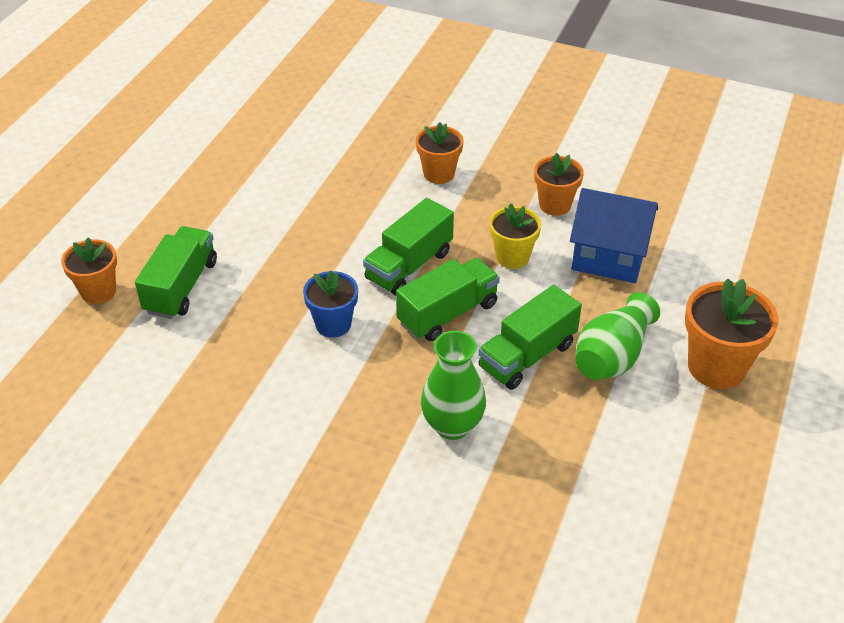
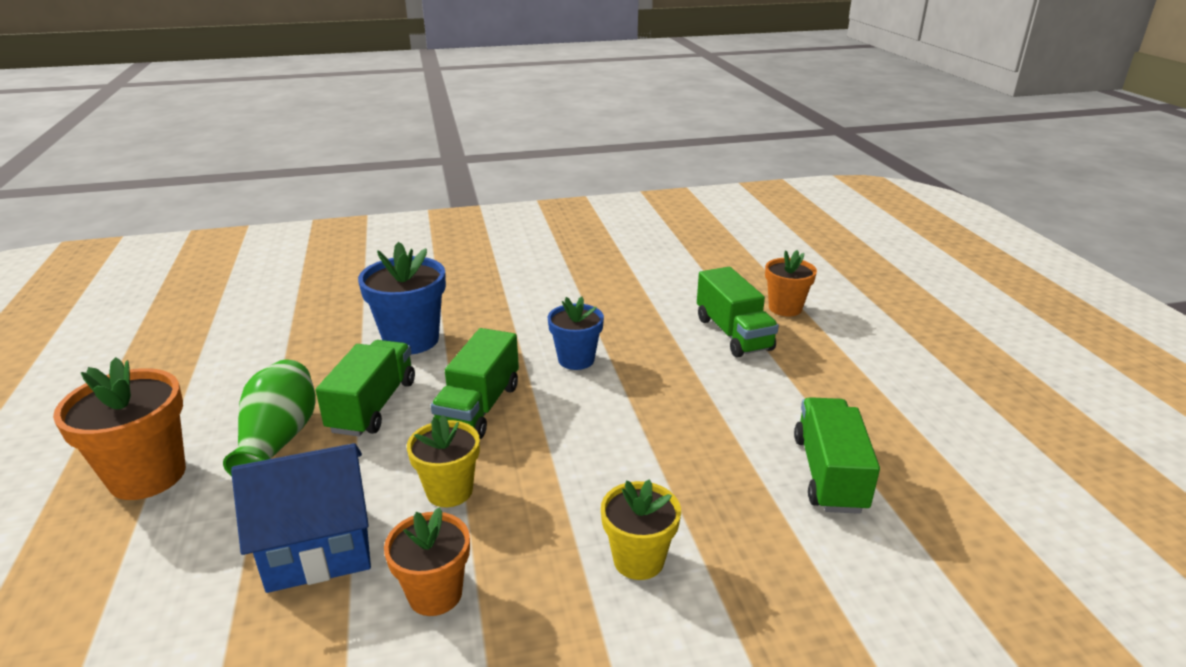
camera: 145 degrees right, 15 degrees down
green truck [363,198,454,296] -> green truck moved to [794,397,880,514]
orange flower pot [416,122,464,184] -> yellow flower pot [601,479,681,580]
green vase [421,331,486,440] -> blue flower pot [358,242,446,355]

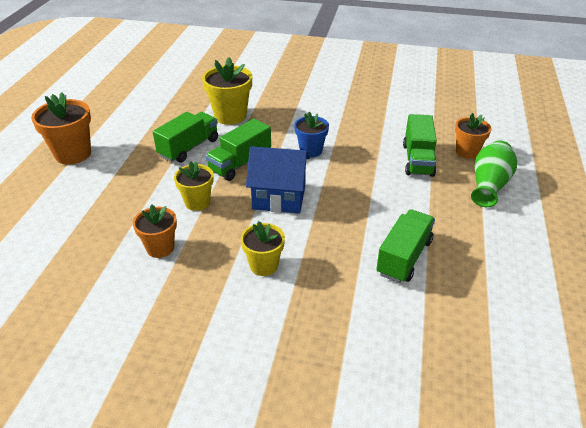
camera: 25 degrees right, 10 degrees up
green vase [223,360,316,476] -> green vase moved to [471,140,517,207]
blue house [231,443,371,593] -> blue house moved to [246,146,310,213]
blue flower pot [358,242,446,355] -> yellow flower pot [202,57,252,125]

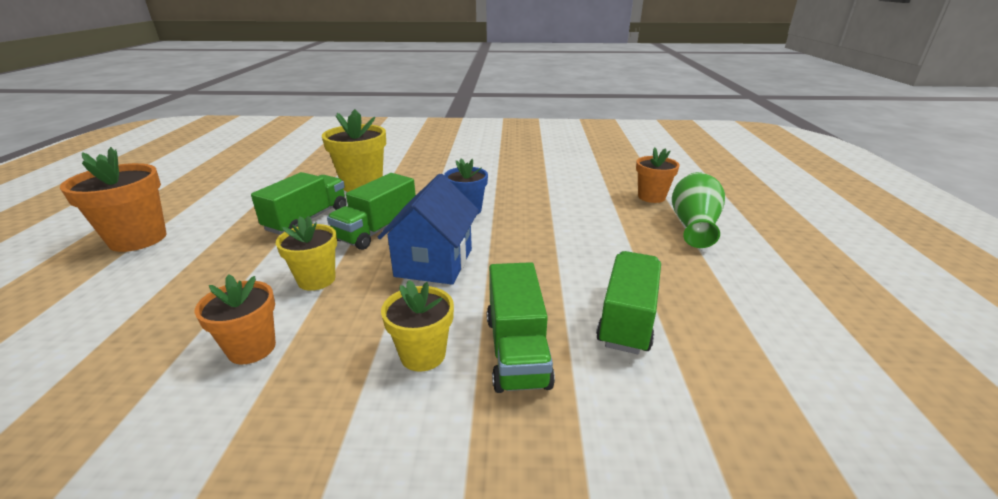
camera: 10 degrees left, 10 degrees down
blue house [246,146,310,213] -> blue house turned 75 degrees counterclockwise [378,174,479,285]
green truck [403,114,437,177] -> green truck moved to [487,262,555,393]

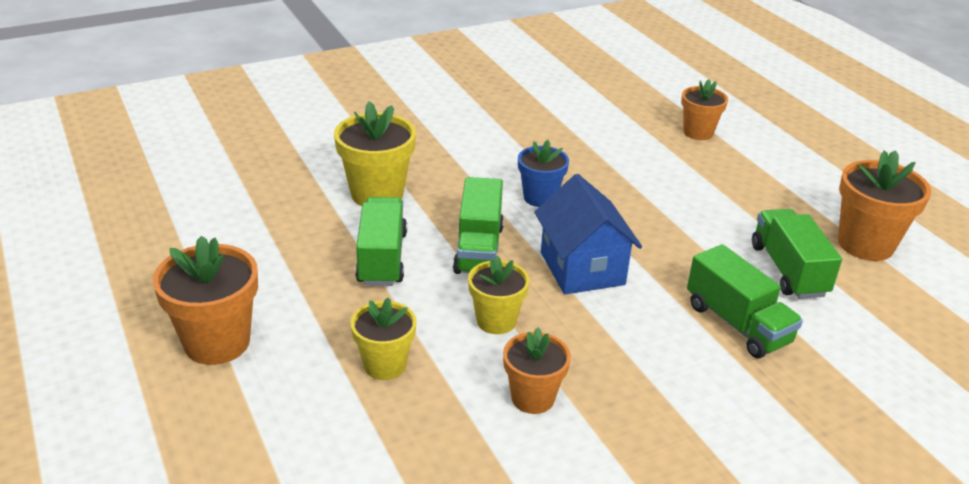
camera: 30 degrees left, 5 degrees up
yellow flower pot [381,280,454,372] -> yellow flower pot moved to [351,297,417,380]
green vase [672,172,725,248] -> none
none -> orange flower pot [838,150,931,261]

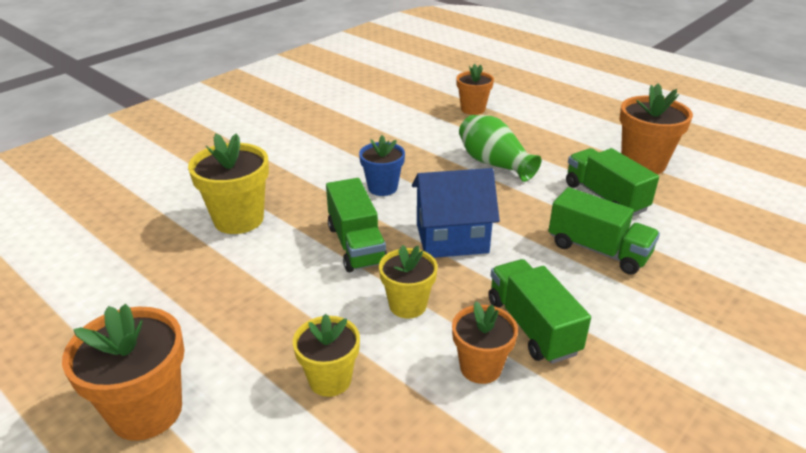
camera: 20 degrees left, 0 degrees up
green truck [355,197,407,286] -> green truck moved to [488,259,591,364]
blue house [534,174,642,294] -> blue house turned 60 degrees counterclockwise [412,168,500,258]
none -> green vase [459,115,541,182]

